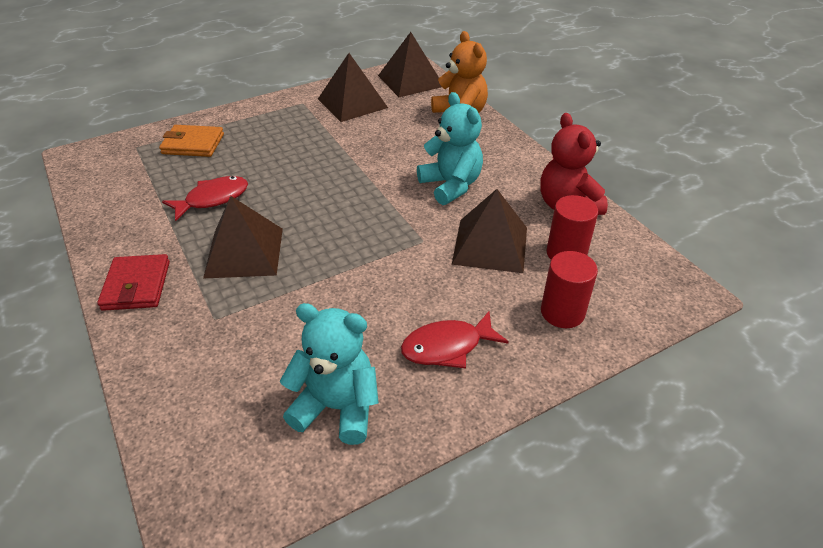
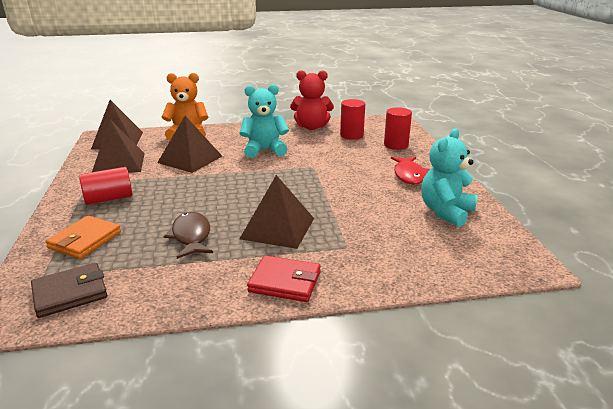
camera: 70 degrees left, 15 degrees down
red fish [162,176,248,221] -> brown fish [164,212,213,259]
brown pyramid [452,189,527,273] -> brown pyramid moved to [157,116,222,173]
none -> brown wallet [31,263,107,318]
none -> red cylinder [79,167,132,205]

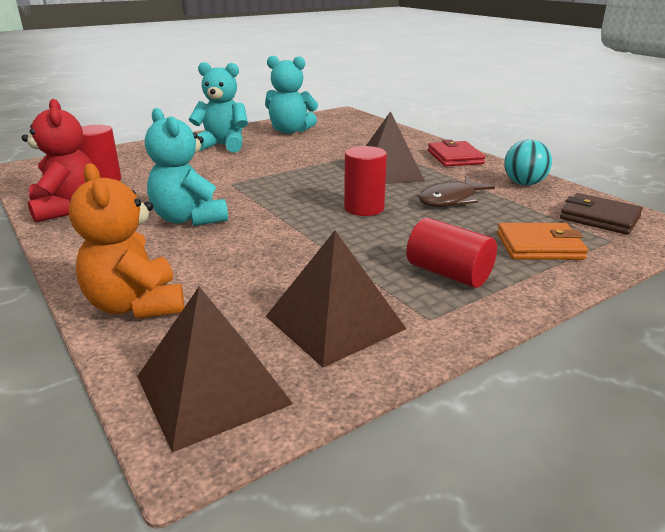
camera: 115 degrees left, 0 degrees up
brown pyramid [157,116,222,173] -> none
red cylinder [384,107,412,150] -> red cylinder moved to [344,146,387,216]
red fish [391,157,430,185] -> turquoise teddy bear [189,62,248,152]
none -> turquoise ball [504,139,552,185]

